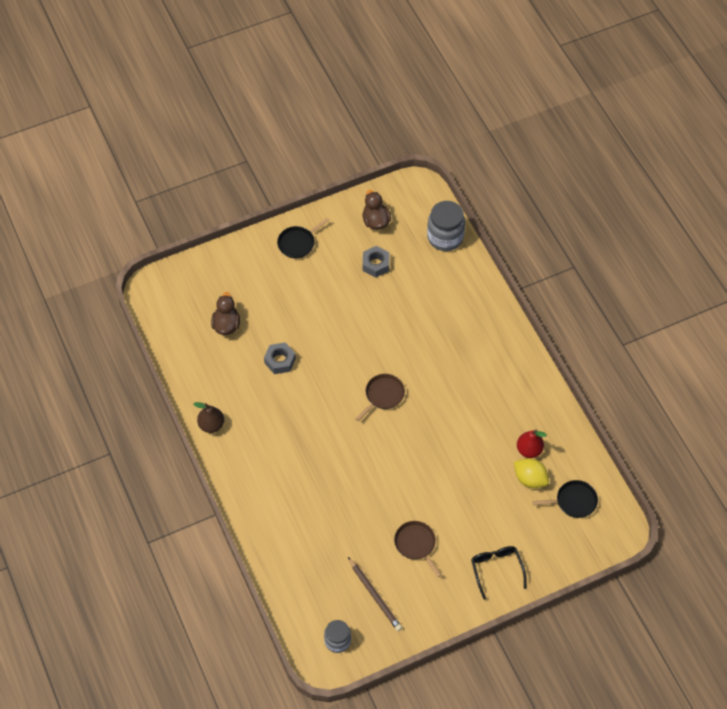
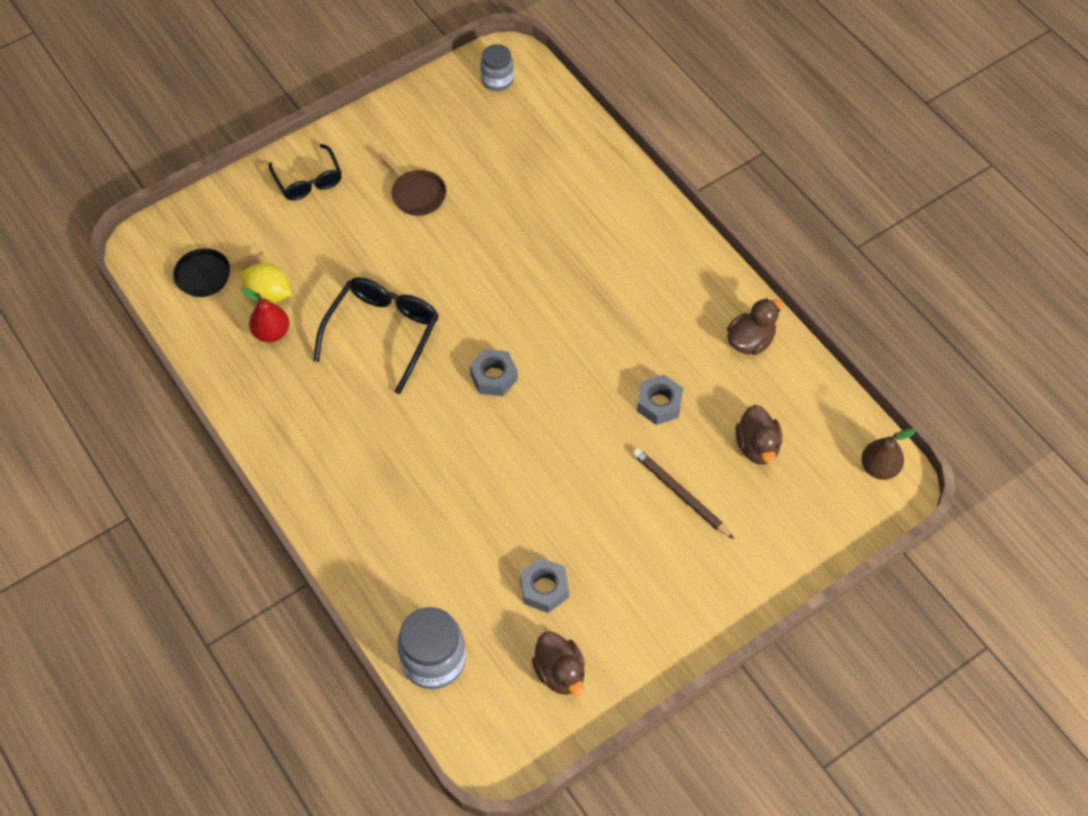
camera: 170 degrees right, 0 degrees up
brown pear [194,402,224,433] -> brown pear moved to [862,428,916,480]
black pan [277,218,330,258] -> none
brown pencil [348,557,402,631] -> brown pencil moved to [632,448,734,539]
brown pan [355,374,405,421] -> grey nut [470,349,518,396]
none -> black glasses [313,277,439,394]
none -> brown duck [727,298,783,355]

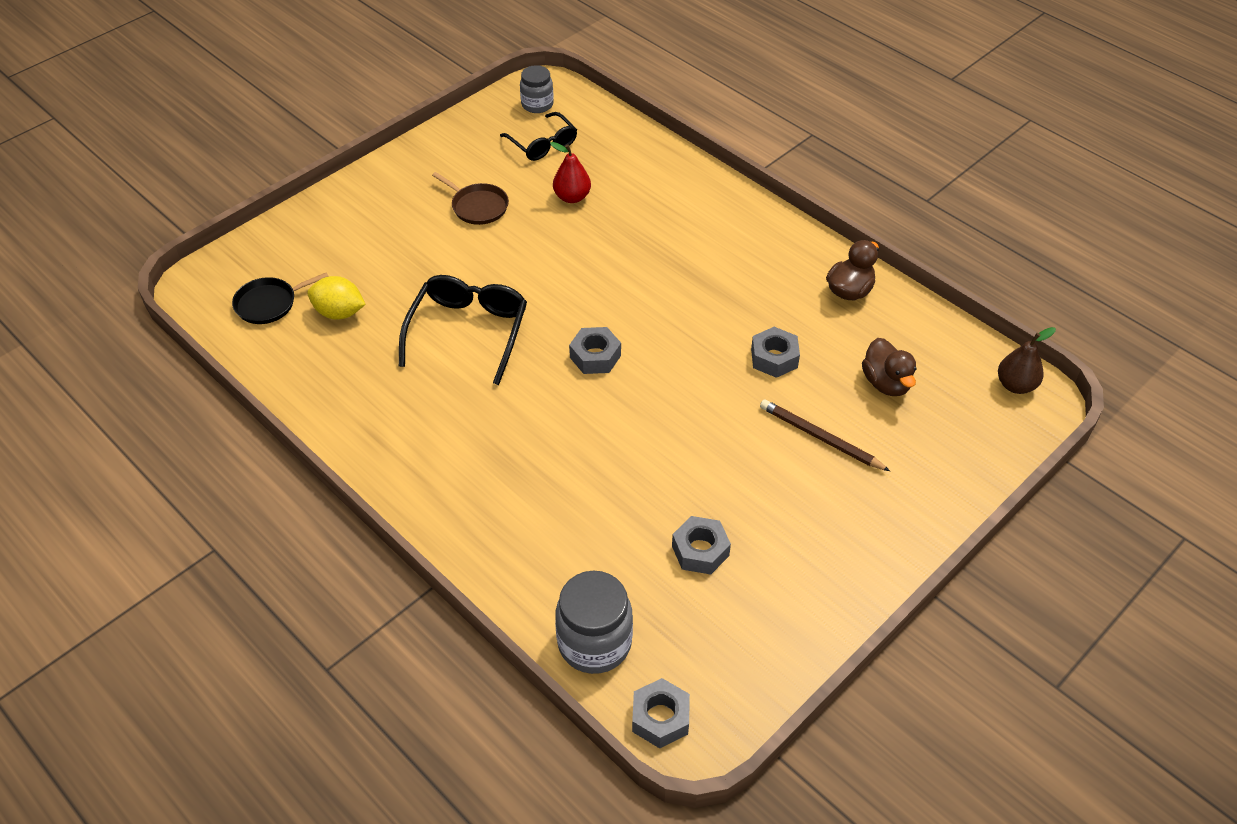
camera: 10 degrees left, 10 degrees down
red pear [241,288,289,342] -> red pear moved to [550,142,591,203]
black glasses [269,144,342,200] -> black glasses moved to [500,112,577,161]
brown duck [532,631,585,696] -> none
none -> grey nut [632,678,690,748]

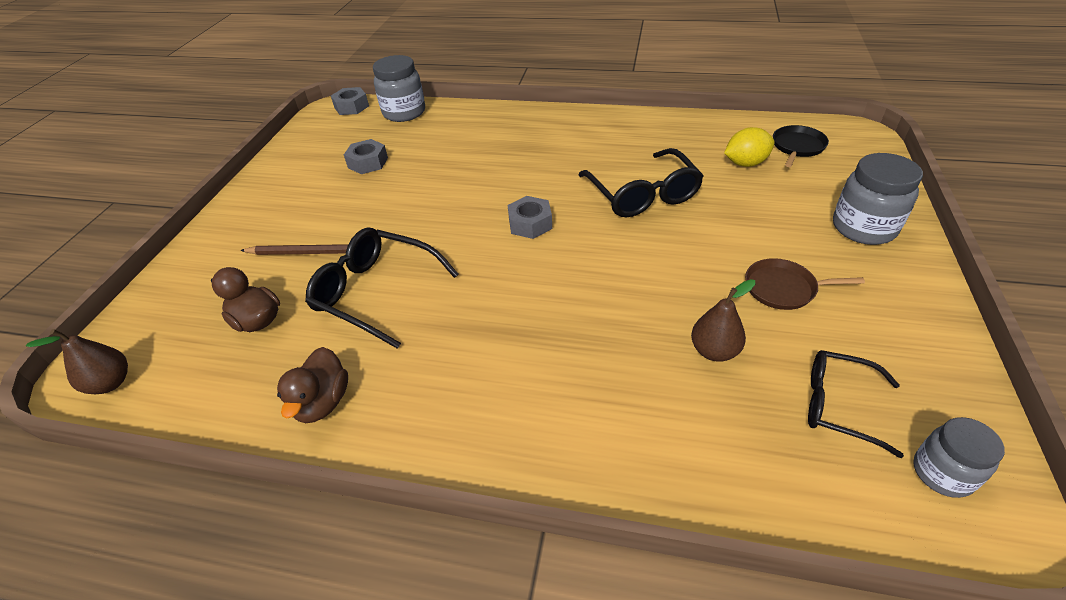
camera: 150 degrees right, 5 degrees down
red pear [550,142,591,203] -> brown pear [691,279,755,362]
grey nut [751,327,800,378] -> black glasses [305,228,458,349]
none -> grey jar [833,153,923,245]

